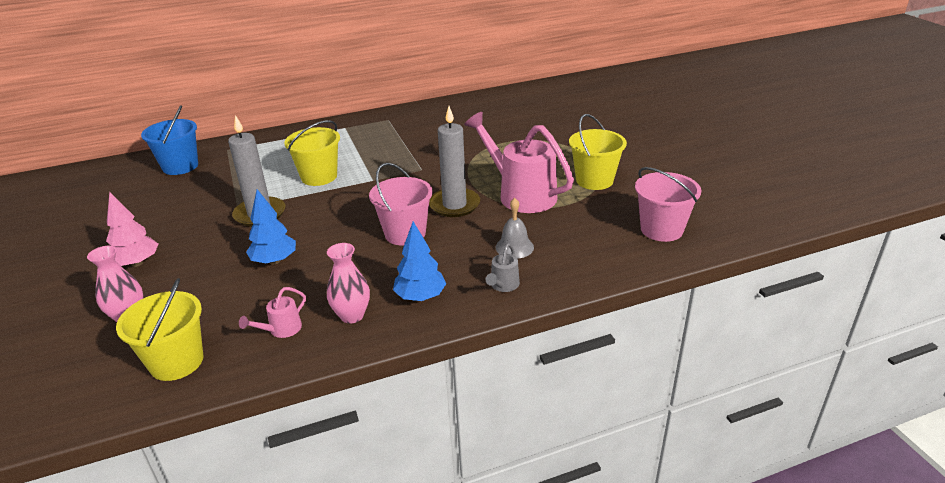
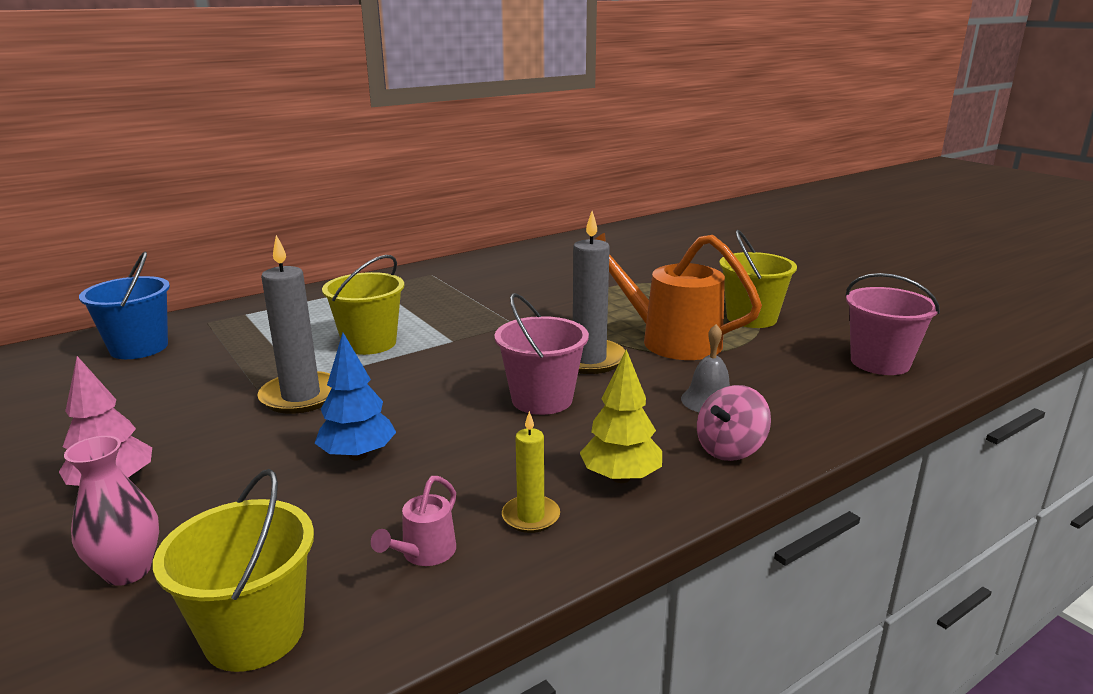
camera: 15 degrees left, 10 degrees down
pink vase [327,243,370,324] -> yellow candle [502,411,560,533]
blue tree [393,221,446,301] -> yellow tree [580,349,662,483]
pink watering can [464,112,574,213] -> orange watering can [595,233,762,360]
grey watering can [485,243,520,292] -> pink spinning top [697,385,771,461]

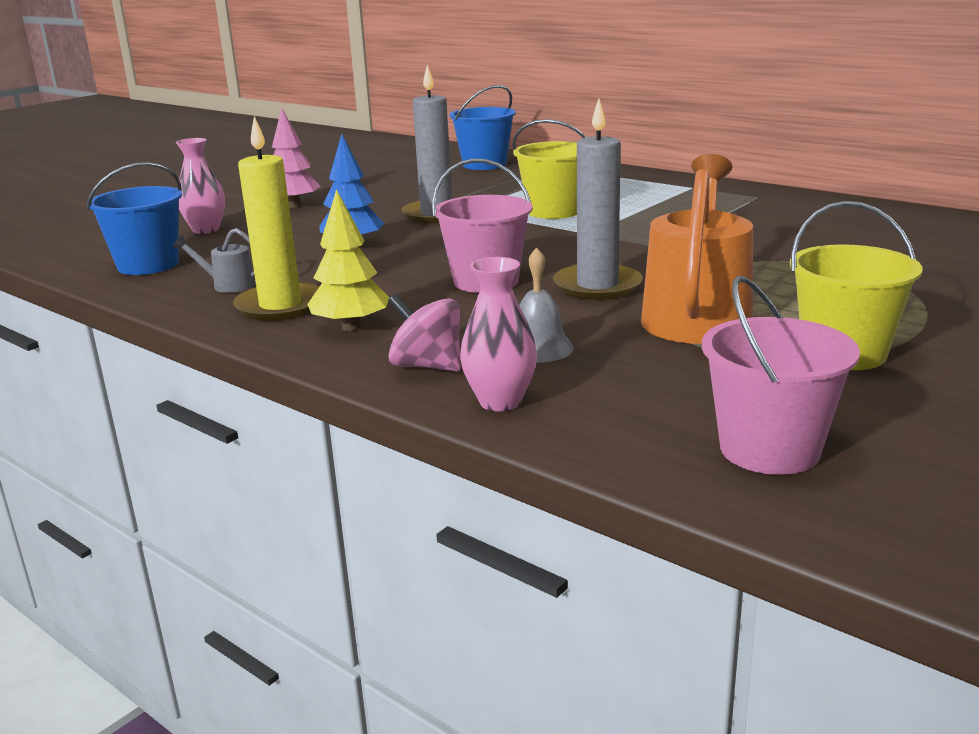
camera: 75 degrees right, 0 degrees up
yellow bucket [153,469,314,672] -> blue bucket [87,162,182,275]
pink watering can [371,476,456,566] -> grey watering can [173,228,256,293]
yellow candle [502,411,560,533] -> yellow candle [233,116,320,321], size x1.79
none -> pink vase [460,257,537,411]

